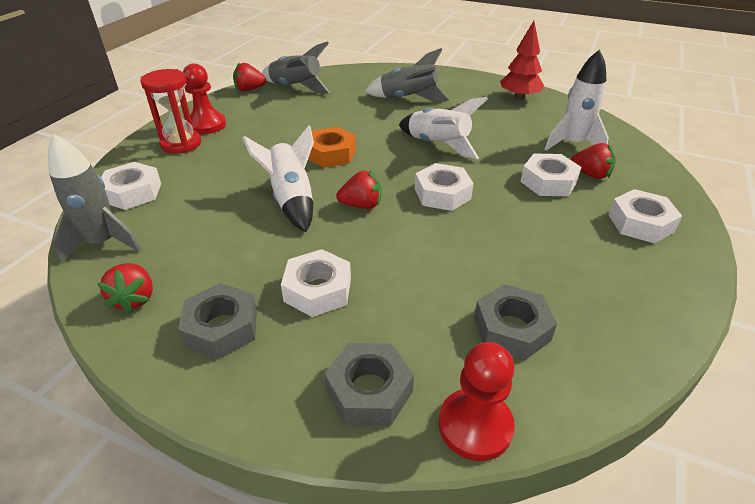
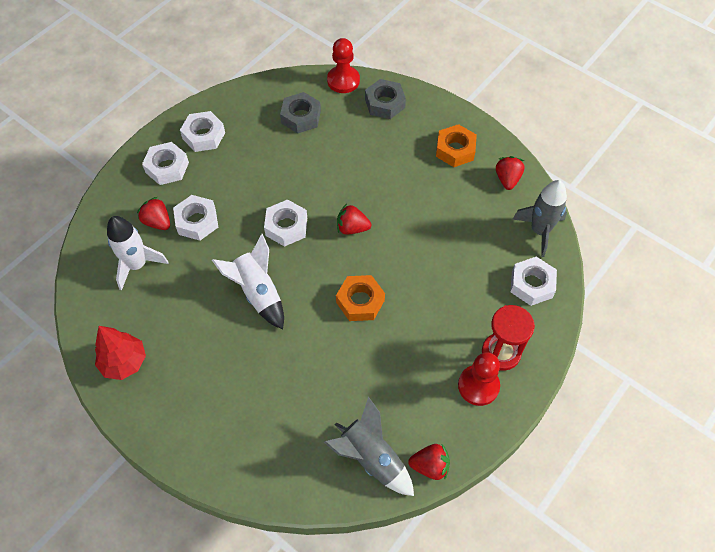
camera: 165 degrees left, 20 degrees up
grey nut [178,283,257,359] -> orange nut [436,124,477,167]
white rocket [243,125,314,232] -> none
white nut [281,249,351,317] -> white nut moved to [180,111,225,152]
grey rocket [364,48,450,102] -> none

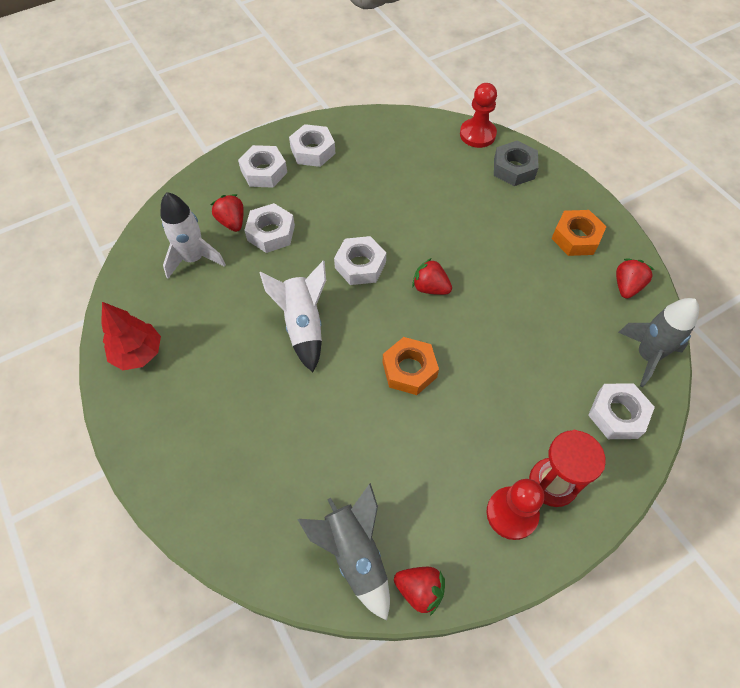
camera: 20 degrees right, 0 degrees up
grey nut [280,92,321,134] -> none

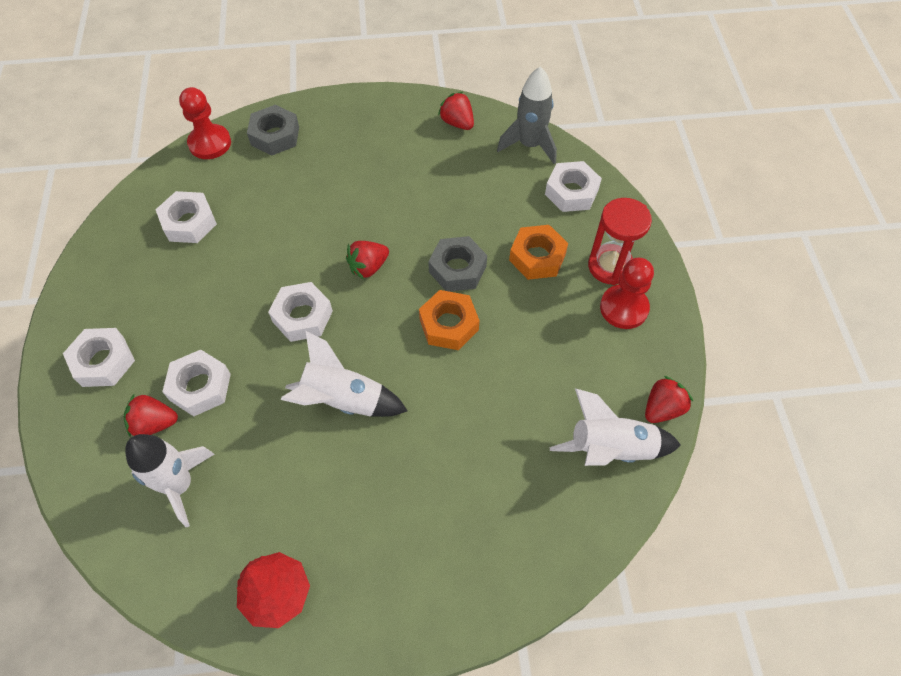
camera: 65 degrees left, 0 degrees up
white nut [289,124,336,167] -> white nut moved to [156,191,217,243]
grey rocket [297,483,390,621] -> white rocket [550,388,681,466]
orange nut [552,210,607,256] -> orange nut moved to [509,225,568,280]
none -> grey nut [428,236,487,292]

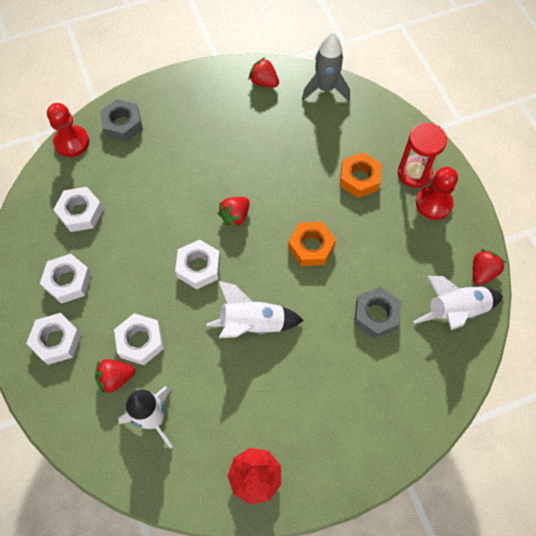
camera: 15 degrees left, 5 degrees up
grey nut [428,236,487,292] -> grey nut moved to [354,287,401,338]
white nut [545,161,602,212] -> white nut moved to [40,254,91,304]

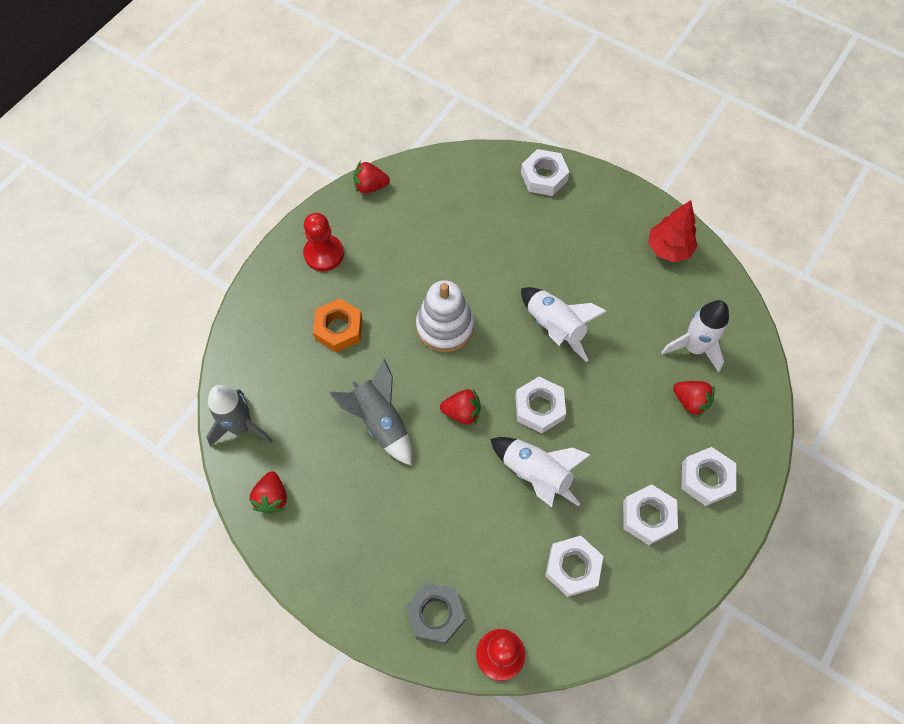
camera: 125 degrees left, 0 degrees up
white nut [114,313,164,365] -> white nut moved to [521,149,569,196]
orange nut [288,222,336,266] -> white stacking toy [416,280,474,352]
grey nut [354,287,401,338] -> none
red hourglass [398,123,447,188] -> none
white rocket [413,276,503,330] -> white rocket moved to [490,437,591,507]
none -> grey rocket [329,359,412,465]

